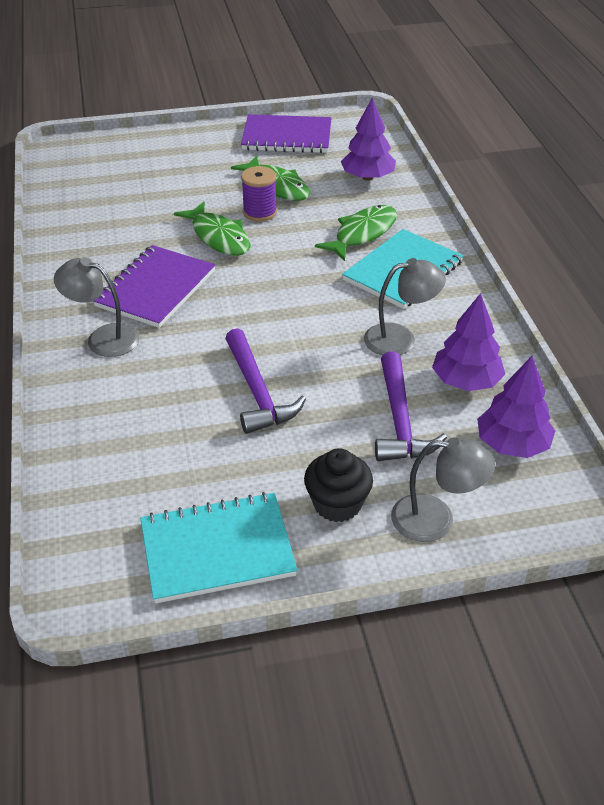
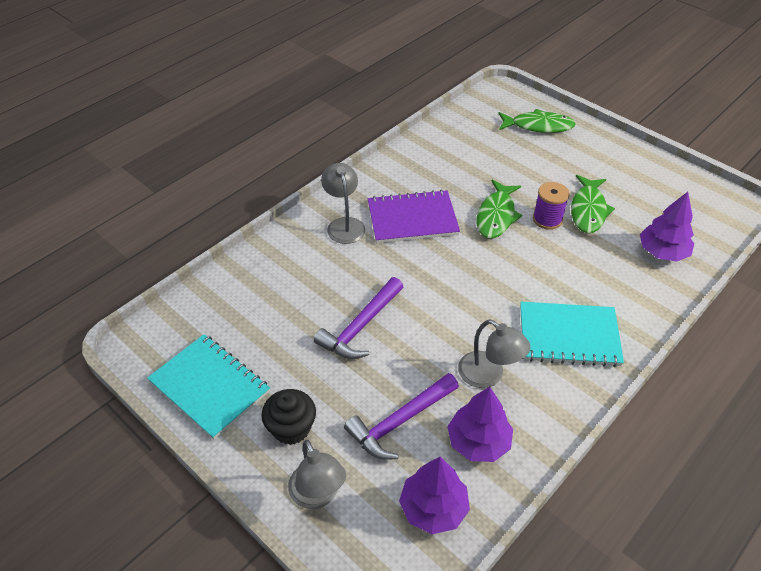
camera: 55 degrees right, 5 degrees up
purple notebook [241,114,331,153] -> none
green fish [315,205,397,261] -> green fish moved to [498,109,576,133]

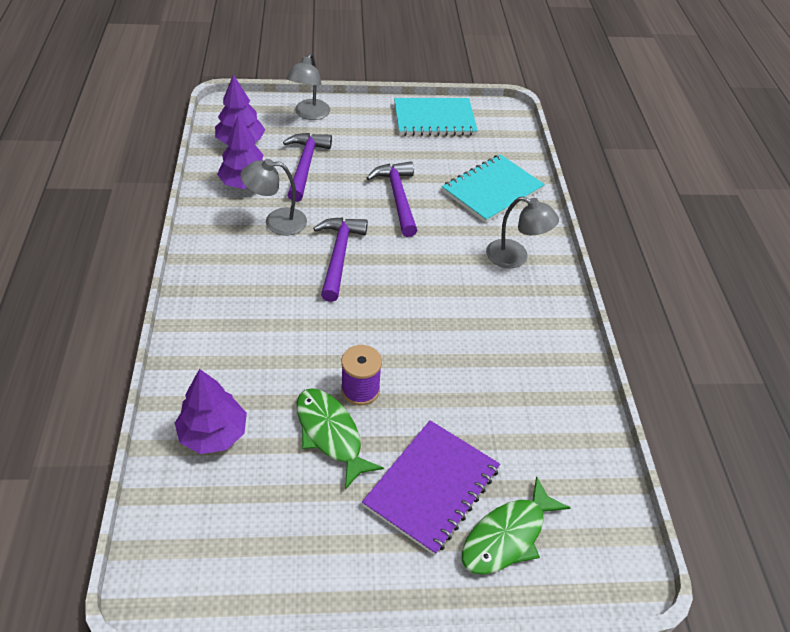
camera: 130 degrees right, 0 degrees up
black cupcake [261,389,316,445] -> none
grey lamp [288,440,346,509] -> grey lamp turned 90 degrees counterclockwise [287,53,330,120]
purple notebook [368,190,460,243] -> purple notebook moved to [362,420,500,555]
green fish [477,180,522,238] -> none
turquoise notebook [520,302,624,367] -> turquoise notebook moved to [442,154,545,223]
none -> purple hammer [313,217,368,302]

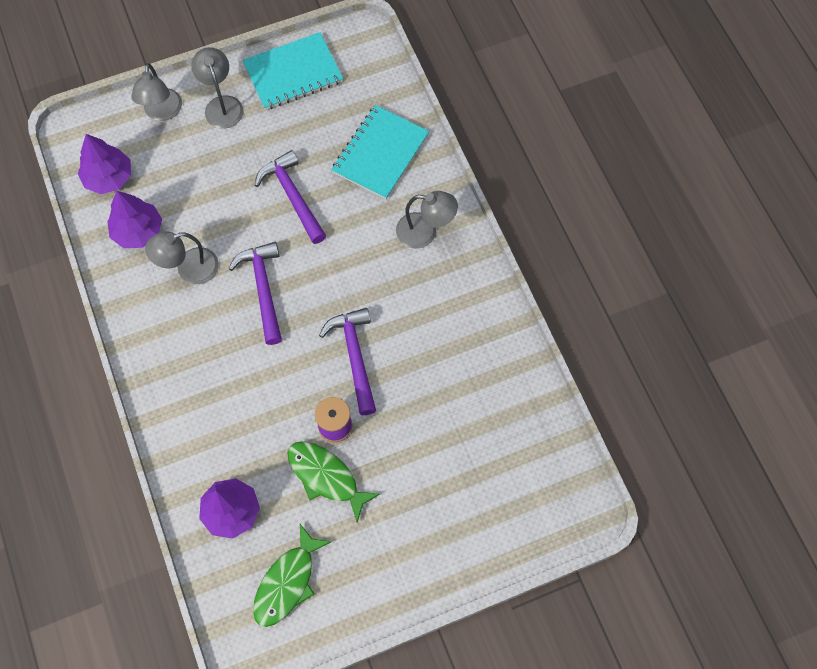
camera: 15 degrees left, 20 degrees up
purple hammer [283,133,332,202] -> purple hammer moved to [319,308,376,415]
purple notebook [362,420,500,555] -> none
green fish [462,476,571,574] -> green fish moved to [253,524,331,627]
none -> grey lamp [191,47,244,129]

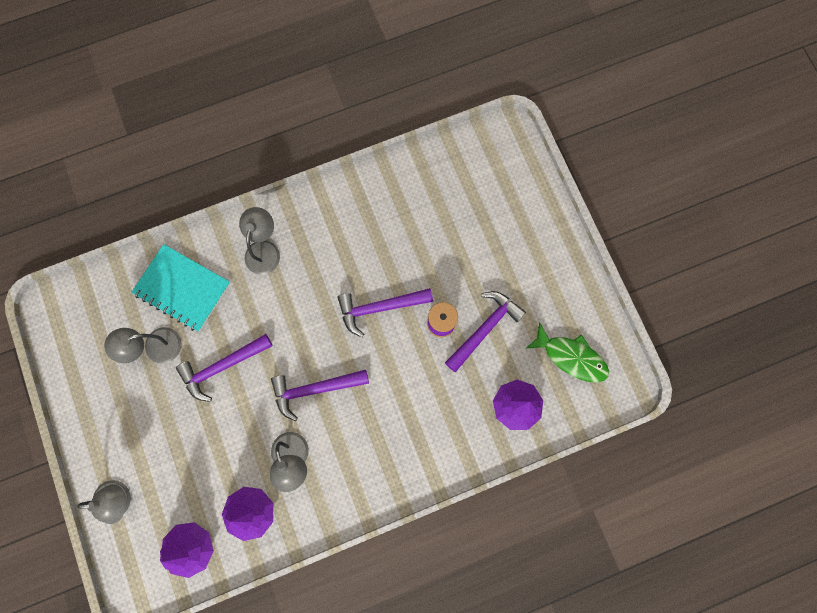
camera: 90 degrees left, 10 degrees up
grey lamp [191,47,244,129] -> grey lamp moved to [104,327,182,363]
turquoise notebook [243,32,343,110] -> none
green fish [288,442,380,522] -> purple hammer [445,291,526,372]

